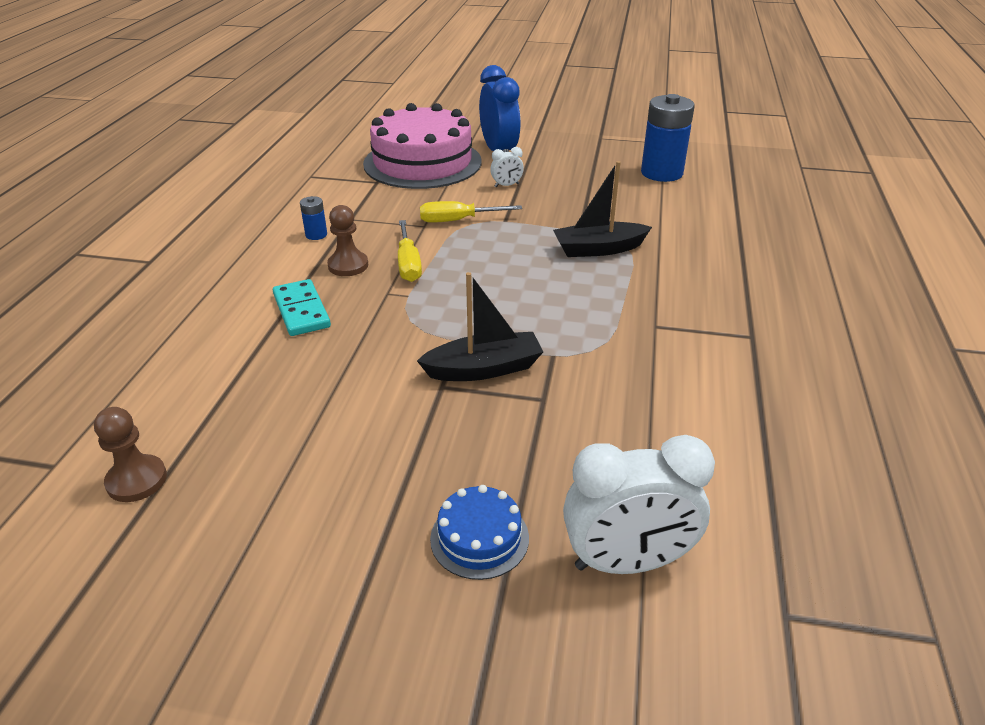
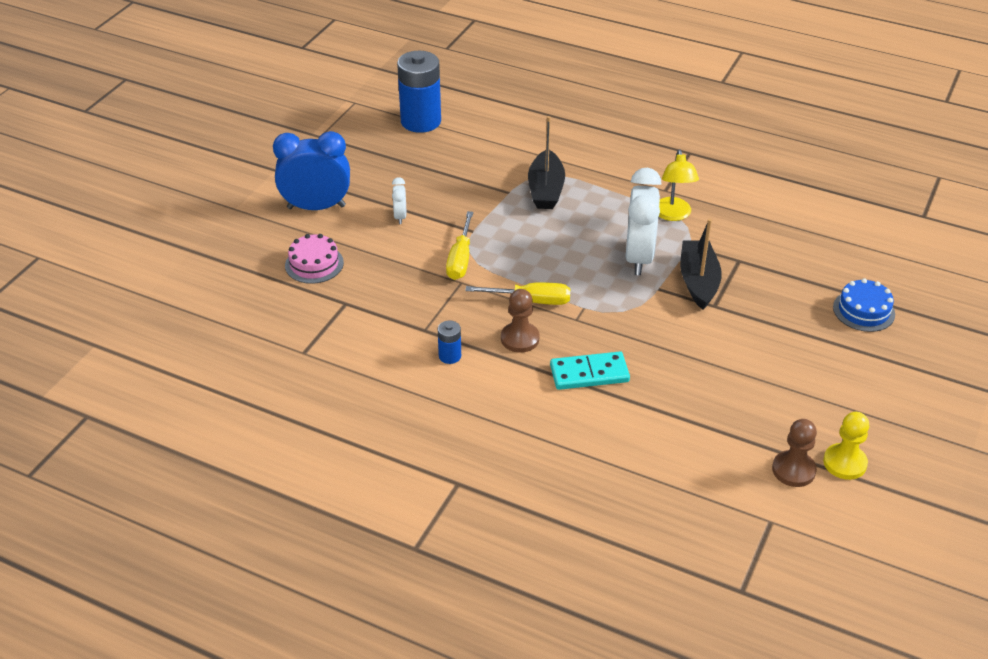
camera: 75 degrees left, 5 degrees up
pink cake [363,103,482,189] -> pink cake [285,234,344,284], size x0.44
white clock [563,435,715,574] -> white clock moved to [626,168,661,275]
none -> yellow lamp [659,149,699,221]
none -> yellow pawn [823,412,869,480]

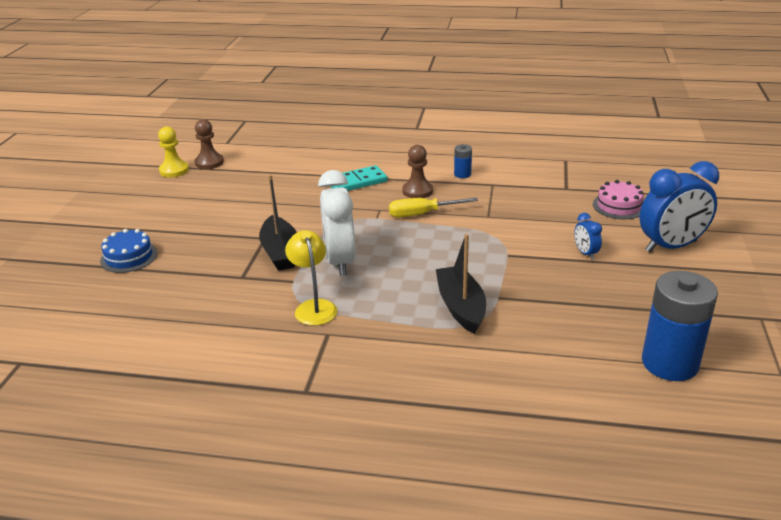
camera: 165 degrees right, 10 degrees down
white clock [392,177,406,224] -> blue clock [574,213,602,260]
yellow screwdriver [446,211,473,280] -> none

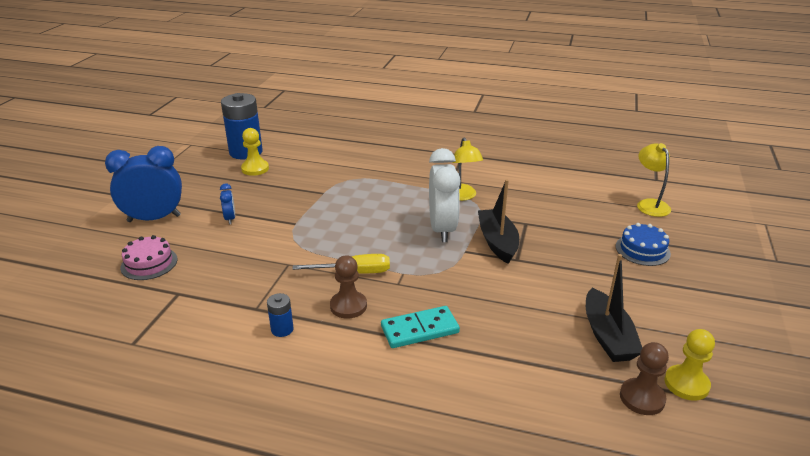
camera: 175 degrees left, 0 degrees up
black boat [436,234,486,334] -> black boat moved to [586,254,642,362]
none -> yellow pawn [241,128,269,176]
none -> yellow lamp [637,143,671,217]

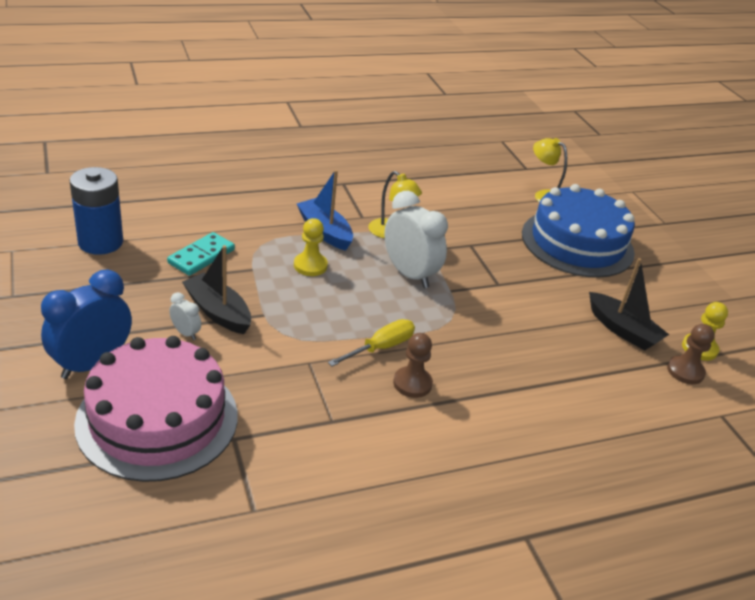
camera: 40 degrees left, 5 degrees up
pink cake [120,235,177,280] -> pink cake [74,336,238,482], size x2.30
blue clock [220,183,235,224] -> white clock [169,292,201,340]
yellow pawn [241,128,269,176] -> yellow pawn moved to [294,218,328,276]
blue battery [267,293,293,337] -> none
turquoise domino [381,306,460,348] -> turquoise domino moved to [167,232,235,276]
black boat [478,179,519,264] -> black boat moved to [182,245,251,334]
blue cake [616,223,671,266] -> blue cake [522,184,635,278], size x2.30
none -> blue boat [297,170,353,251]

